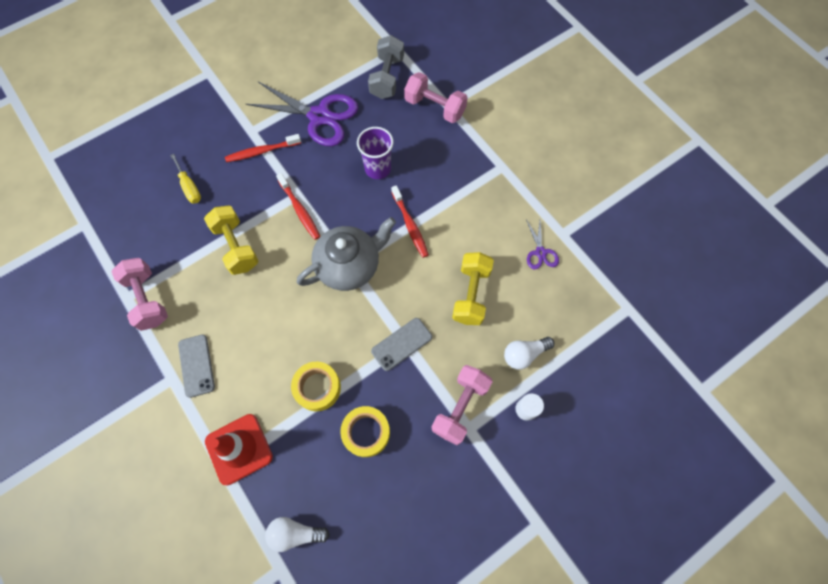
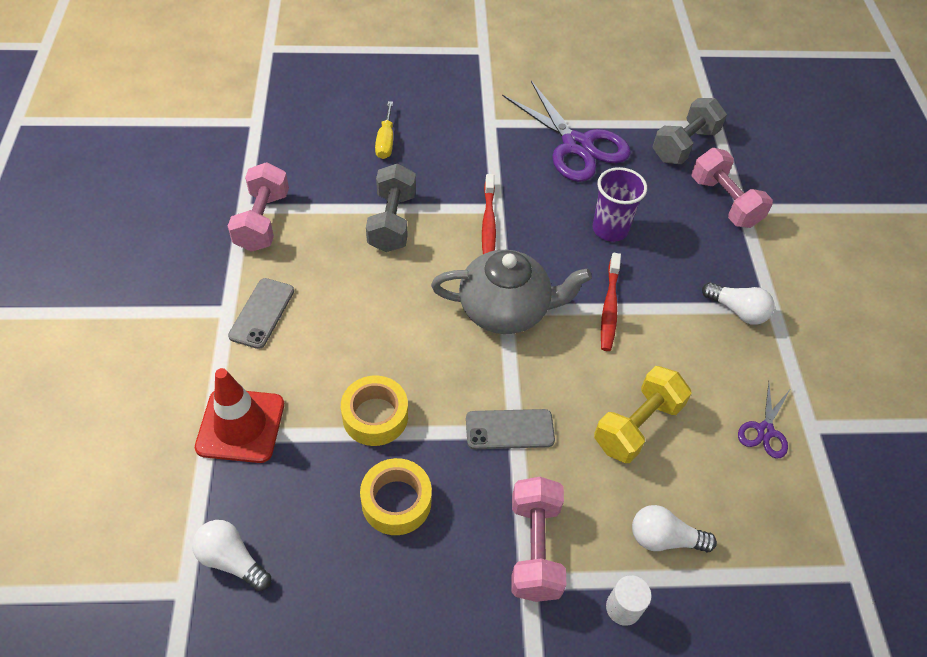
camera: 30 degrees right, 15 degrees down
yellow dumbbell [204,206,259,275] -> grey dumbbell [366,164,416,252]
red toothbrush [225,134,301,162] -> none
pink dumbbell [431,365,493,445] -> pink dumbbell turned 60 degrees counterclockwise [511,477,566,602]
none -> white light bulb [702,282,775,325]

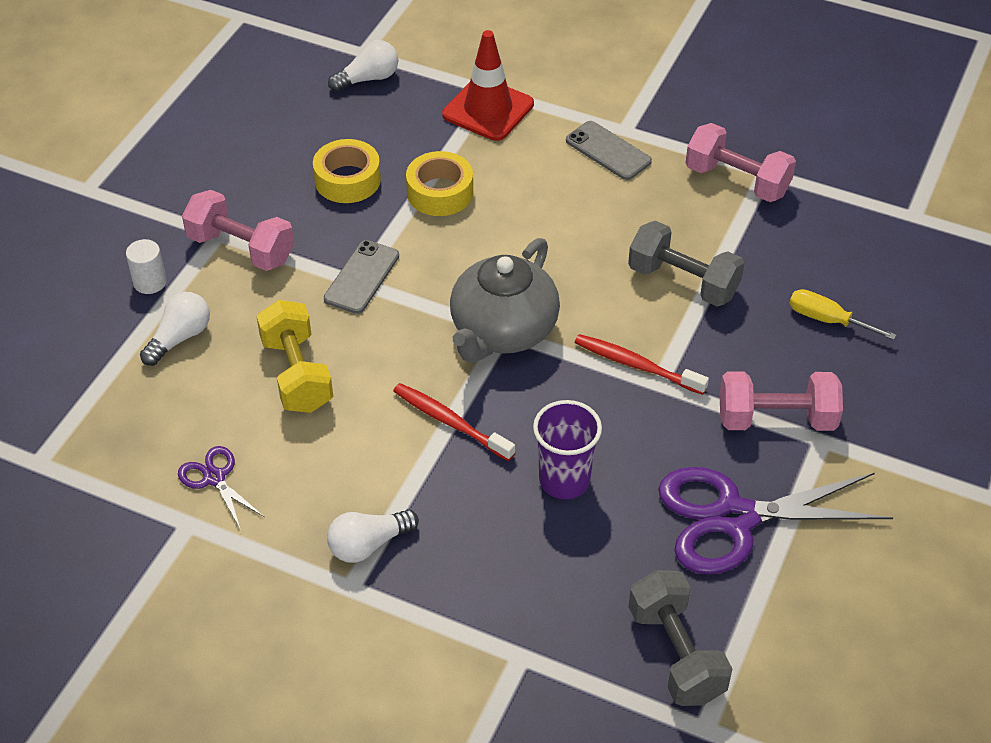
camera: 120 degrees right, 5 degrees down
pink dumbbell [692,148,773,228] -> pink dumbbell moved to [720,371,843,431]

